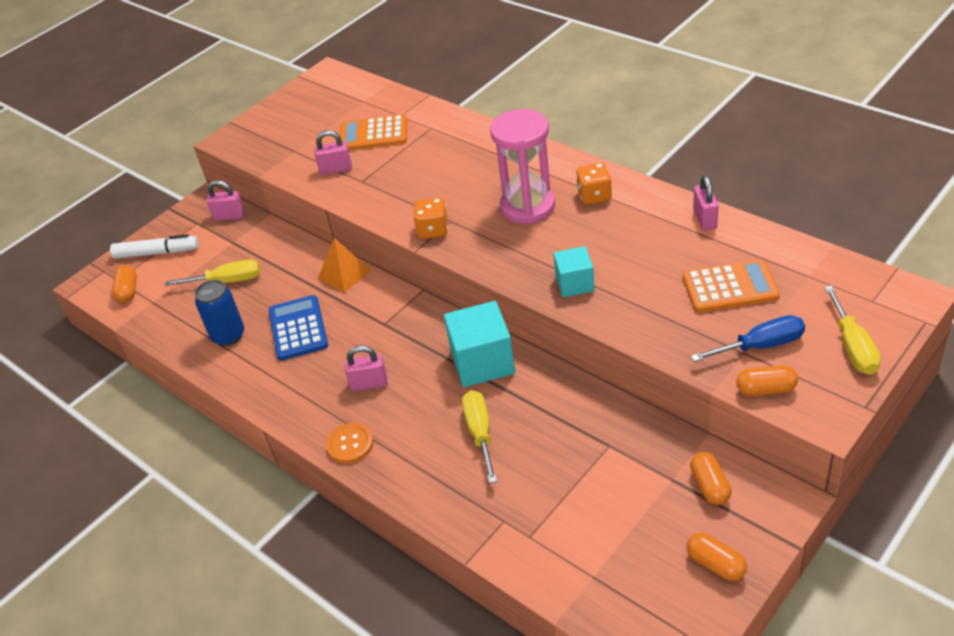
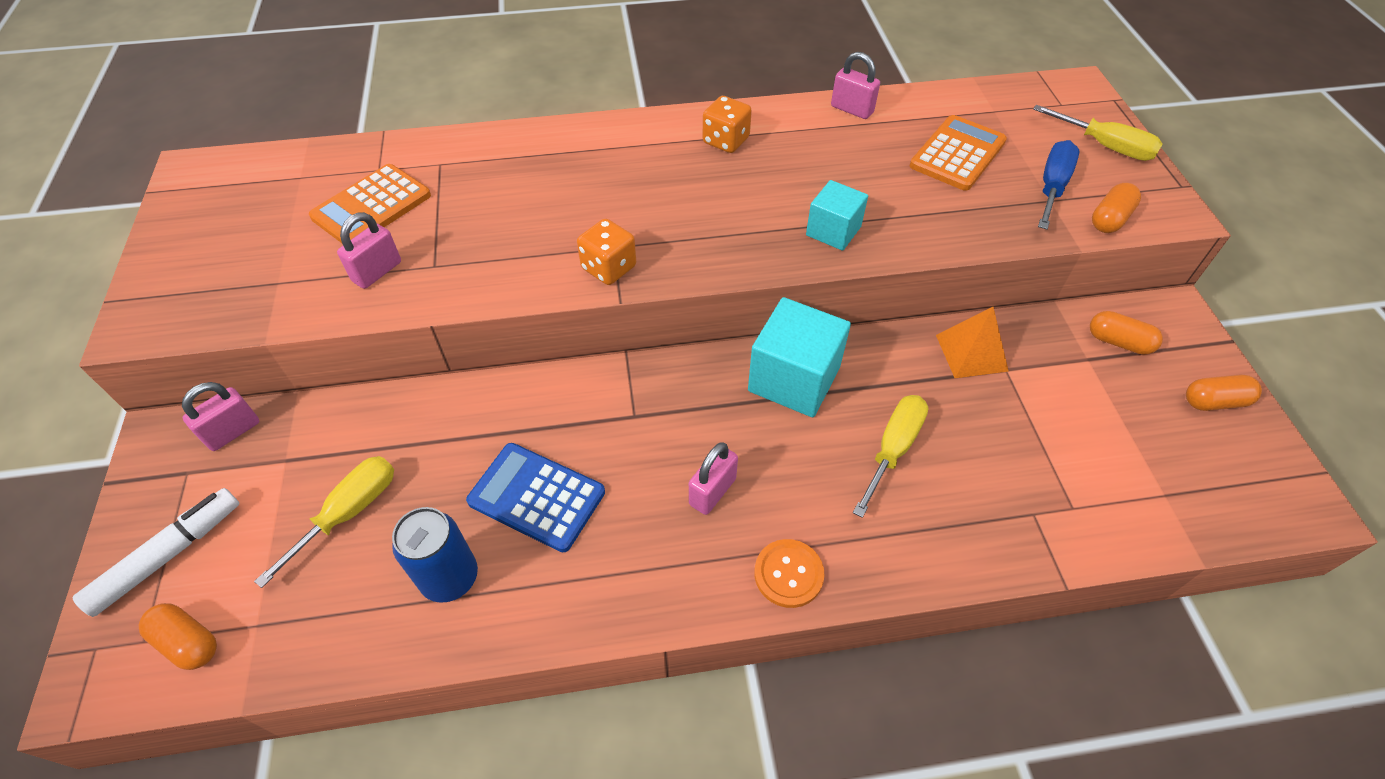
camera: 55 degrees left, 10 degrees up
orange pyramid [318,238,371,293] -> orange pyramid moved to [936,307,1009,378]
yellow screwdriver [462,390,497,483] -> yellow screwdriver turned 90 degrees clockwise [853,395,928,518]
pink hourglass [490,109,555,224] -> none

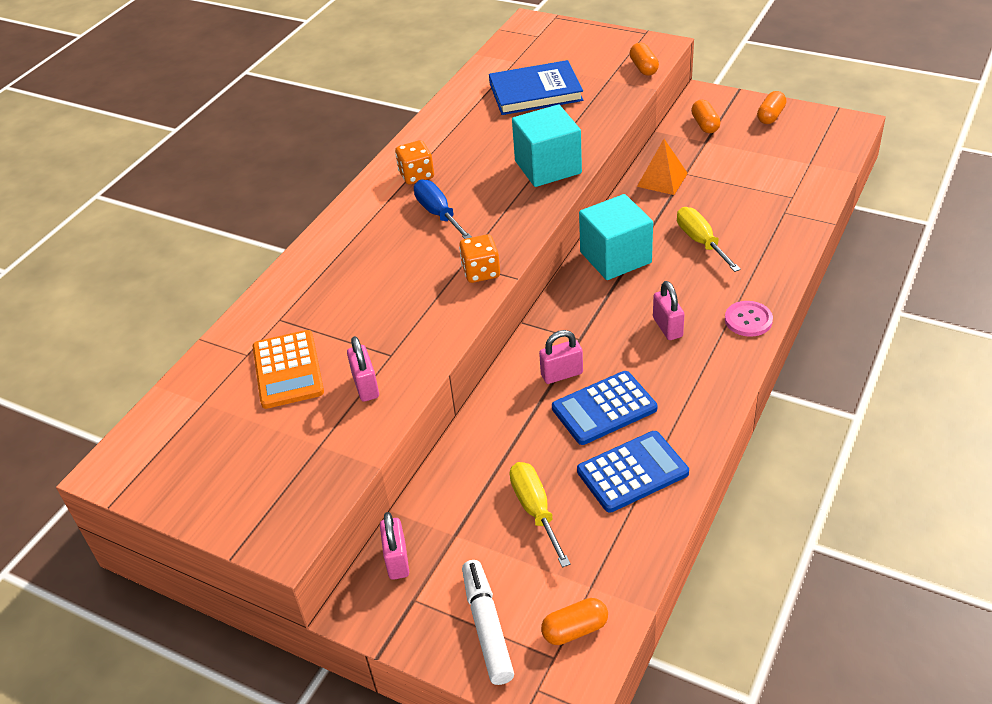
camera: 50 degrees left, 10 degrees down
blue can [392,507,478,603] -> blue calculator [577,431,689,513]
orange button [754,539,825,608] -> pink button [725,301,773,337]
turquoise cube [806,180,868,251] -> turquoise cube [512,105,582,187], size x1.66
pink padlock [831,52,880,119] -> pink padlock moved to [539,330,583,384]
orange calculator [910,115,1007,191] -> blue book [489,60,583,115]
yellow screwdriver [1033,105,1163,161] -> none
blue screwdriver [1038,140,1079,230] -> blue screwdriver moved to [414,180,472,239]
orange capsule [1090,311,1163,355] -> orange capsule turned 75 degrees counterclockwise [691,100,721,133]

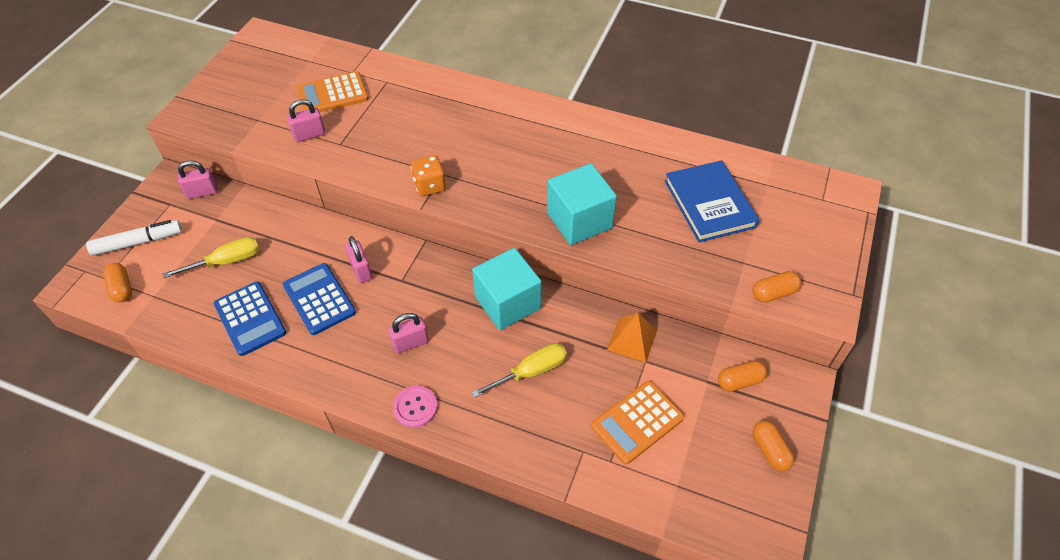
camera: 80 degrees right, 10 degrees up
orange dice [395,140,434,184] -> none
blue screwdriver [414,180,472,239] -> none
orange capsule [757,91,786,124] -> orange capsule turned 45 degrees clockwise [753,421,794,471]
none -> orange calculator [591,381,684,464]

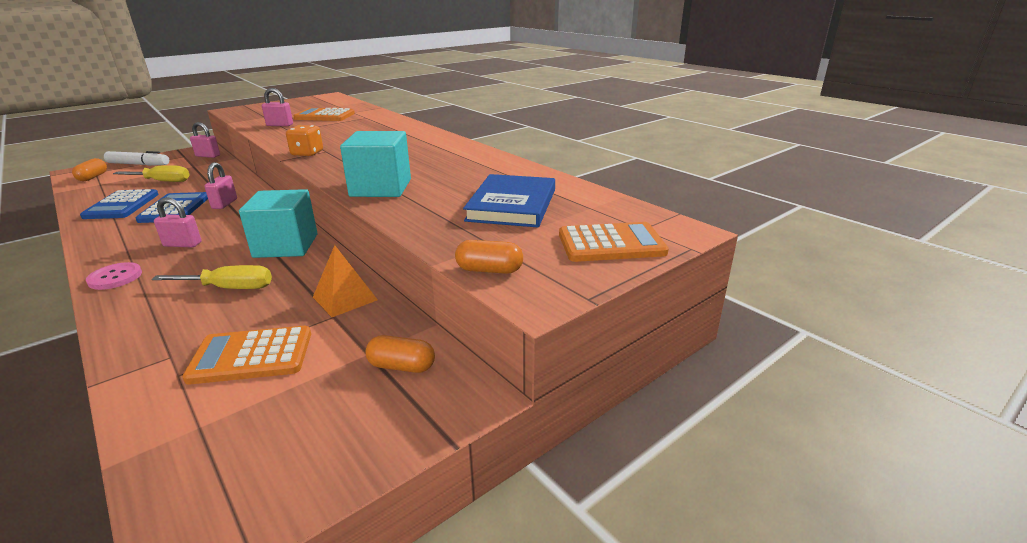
camera: 30 degrees right, 25 degrees down
orange capsule [753,421,794,471] -> none
none -> orange calculator [559,222,669,262]

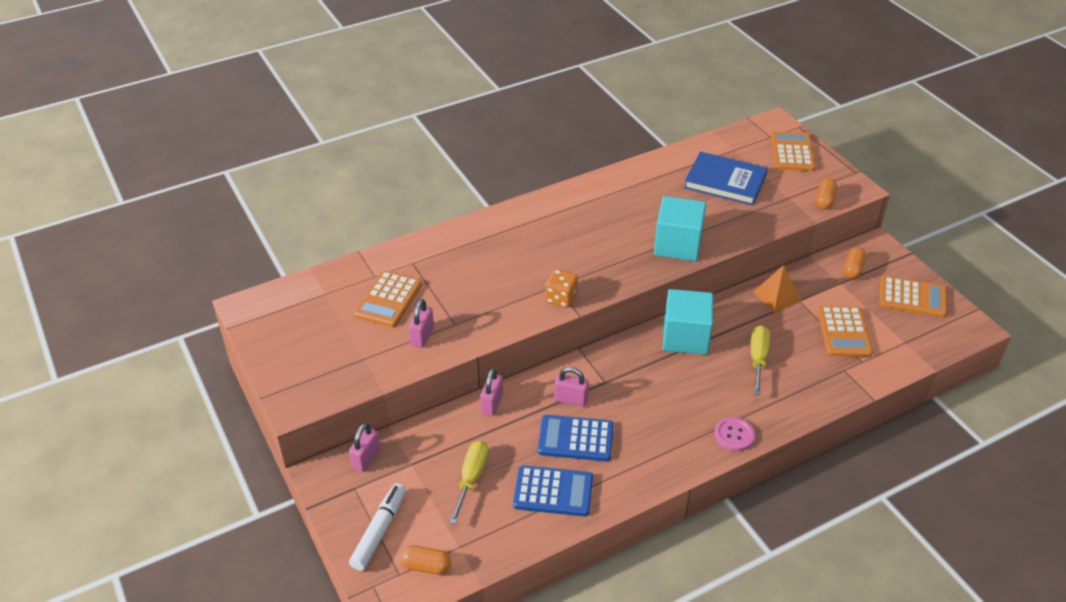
camera: 80 degrees left, 15 degrees up
pink padlock [154,197,201,247] -> pink padlock moved to [480,368,503,416]
none -> orange calculator [879,276,947,318]

